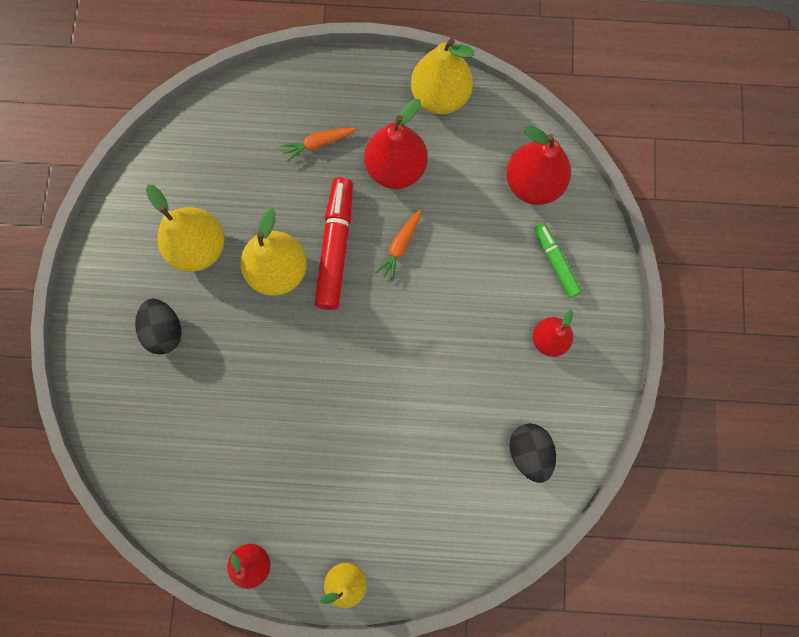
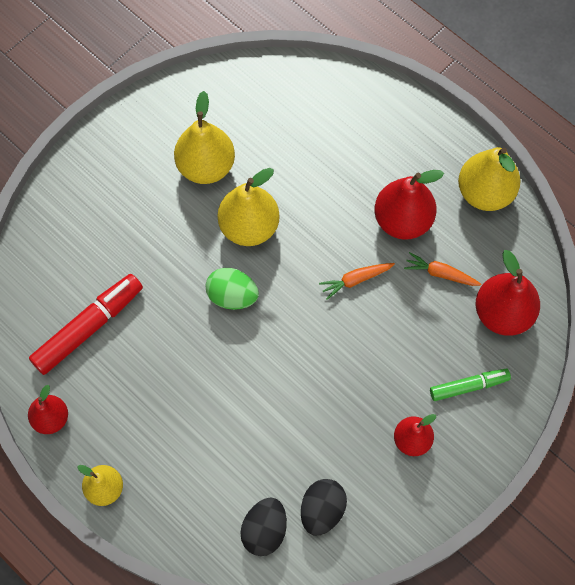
camera: 40 degrees right, 10 degrees down
black egg [135,298,182,355] -> black egg moved to [240,498,287,556]
orange carrot [280,128,357,162] -> orange carrot moved to [404,252,482,286]
red marker [315,177,353,310] -> red marker moved to [29,274,143,375]
green marker [534,222,582,298] -> green marker turned 60 degrees clockwise [430,369,511,401]
none -> green egg [206,268,259,310]

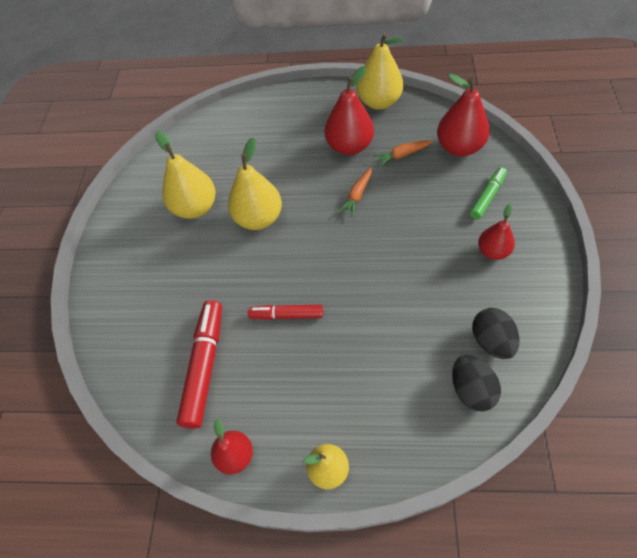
camera: 35 degrees left, 10 degrees down
green egg [206,268,259,310] -> none
none -> red marker [248,304,323,320]

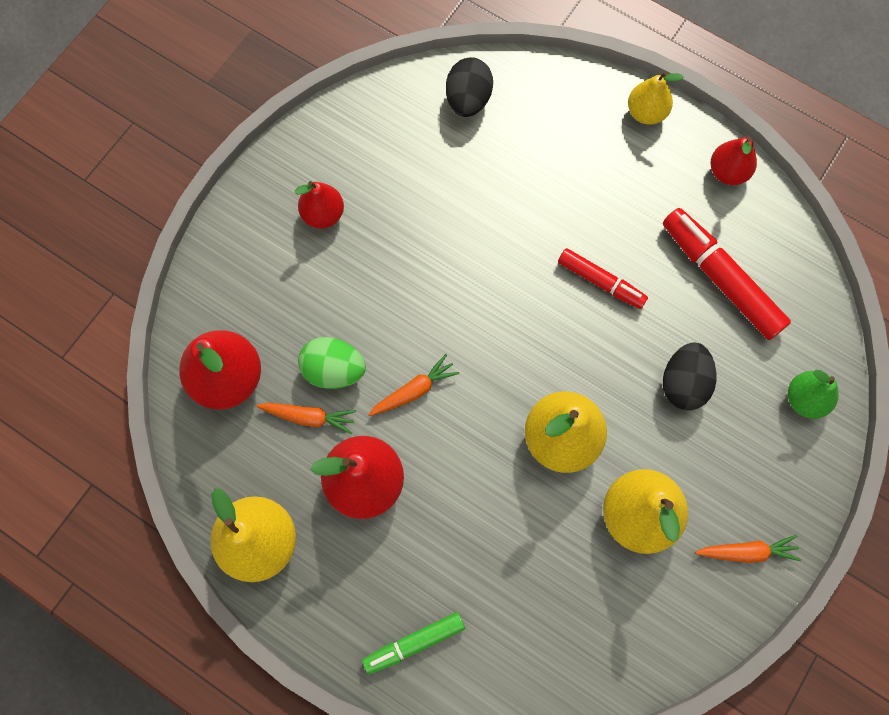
camera: 155 degrees left, 15 degrees up
red marker [176,300,222,429] -> red marker turned 105 degrees clockwise [663,208,791,340]
green marker [470,167,507,219] -> green marker moved to [362,612,465,675]
black egg [472,308,519,359] -> black egg moved to [663,342,716,410]
none -> green egg [298,337,366,389]
none -> orange carrot [695,535,801,563]
none -> green pear [788,370,839,419]

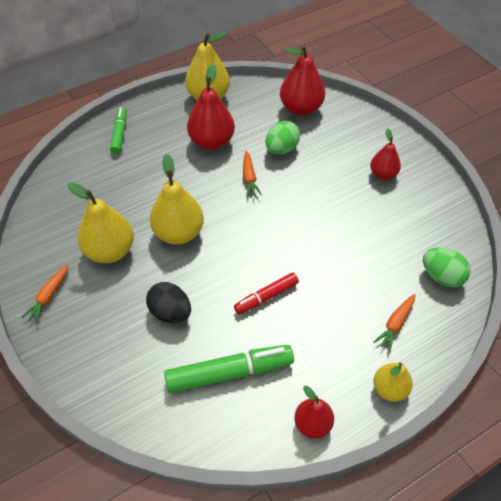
camera: 115 degrees right, 20 degrees down
orange carrot [256,403,356,434] -> orange carrot moved to [373,294,415,352]
black egg [446,57,493,117] -> green egg [423,247,471,288]
red marker [663,208,791,340] -> green marker [164,345,294,393]
green pear [788,370,839,419] -> none

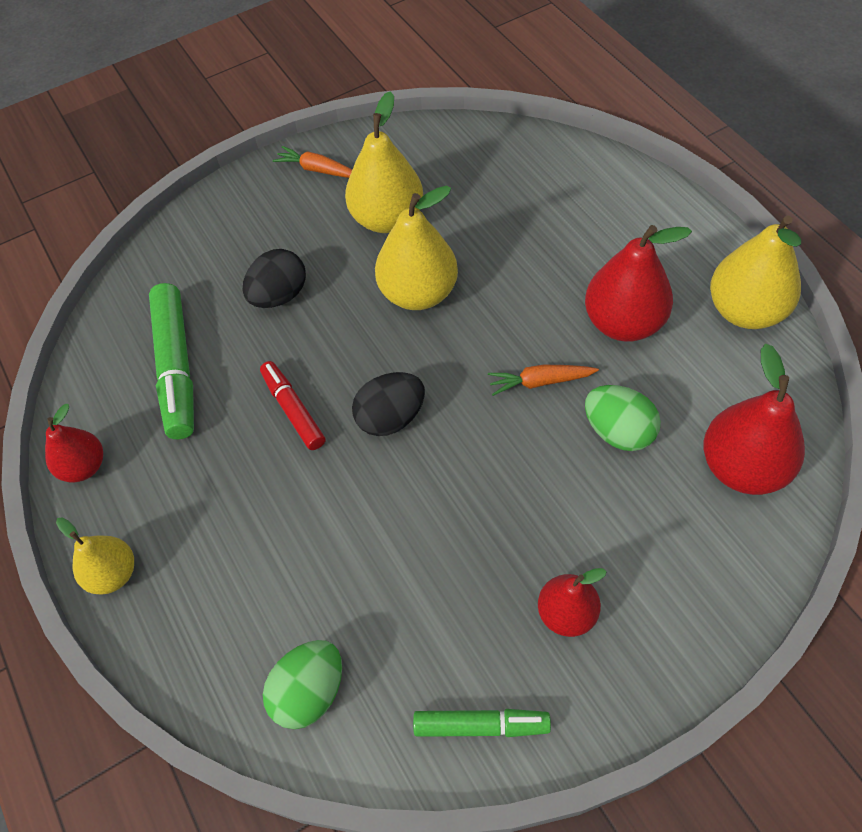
camera: 95 degrees right, 5 degrees up
green marker [110,107,127,154] -> green marker moved to [413,709,551,737]
orange carrot [373,294,415,352] -> none
none -> black egg [352,372,425,436]

